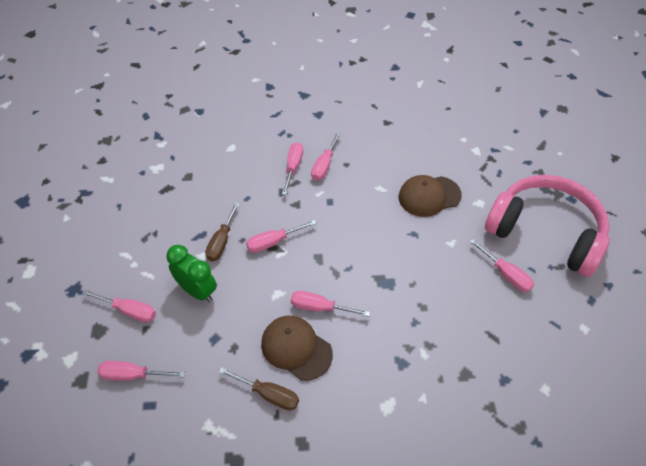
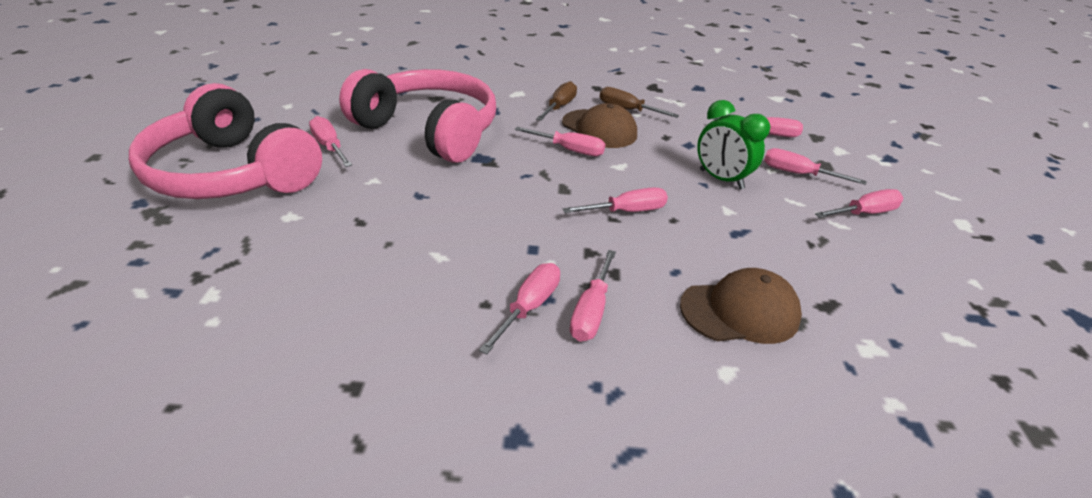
camera: 175 degrees left, 15 degrees down
brown screwdriver [205,202,240,262] -> brown screwdriver moved to [536,81,577,121]
brown cap [399,175,462,217] -> brown cap moved to [680,268,802,344]
none -> pink headphones [339,69,496,163]
none -> pink screwdriver [815,189,903,218]

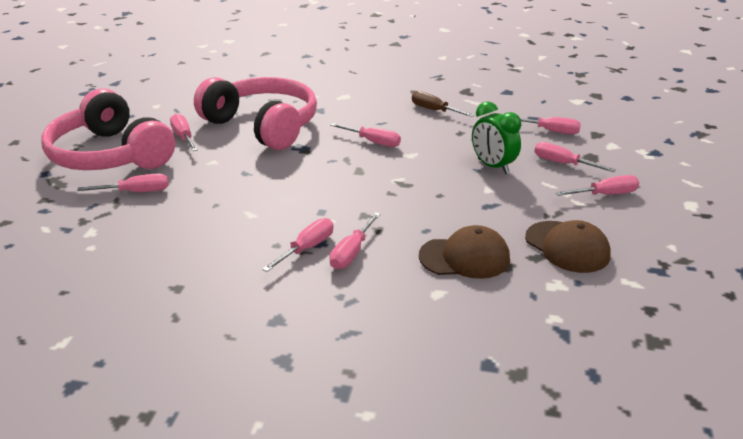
camera: 10 degrees right, 5 degrees down
brown screwdriver [536,81,577,121] -> none
brown cap [562,103,637,148] -> brown cap moved to [525,220,611,273]
pink screwdriver [563,187,668,213] -> pink screwdriver moved to [77,174,168,192]

